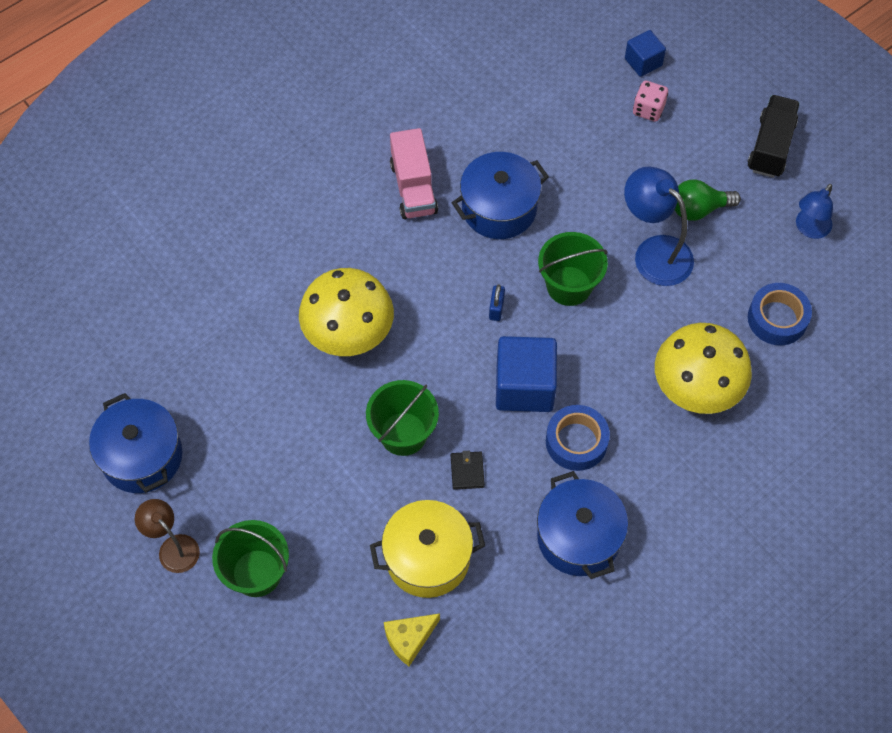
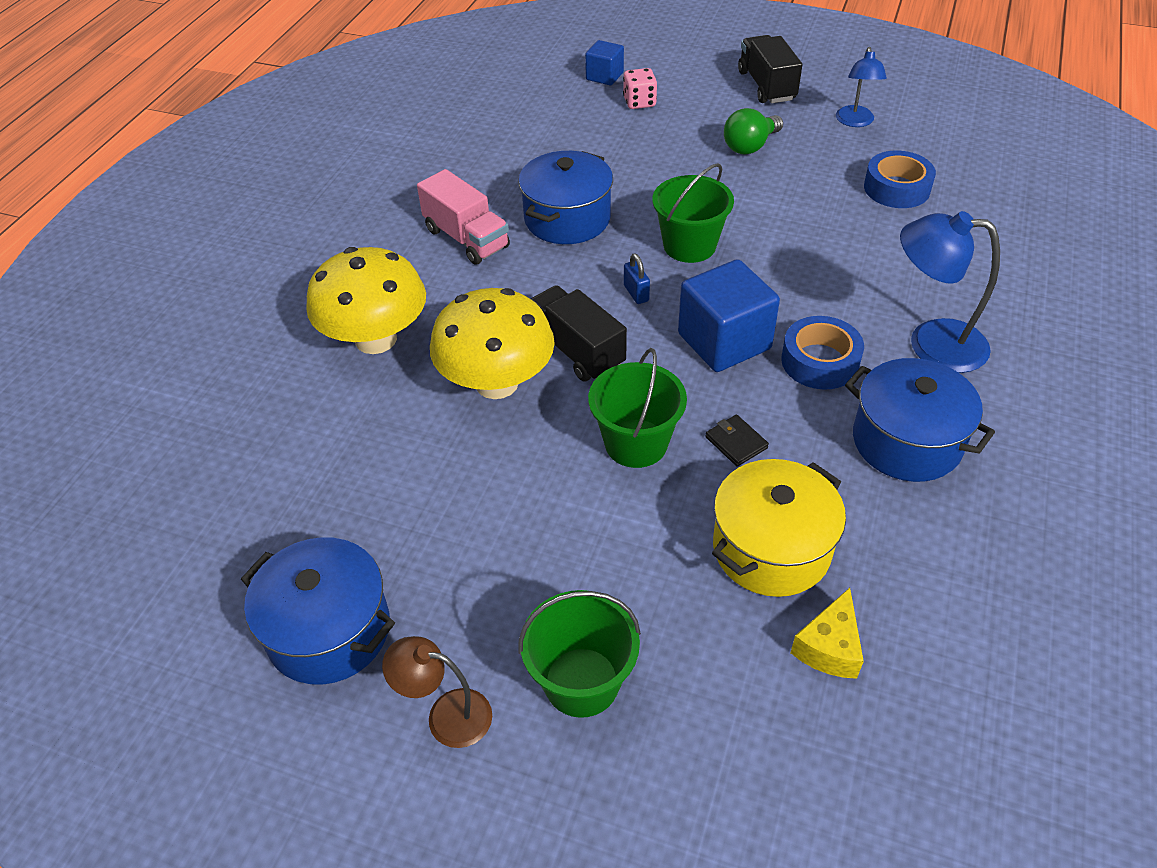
camera: 30 degrees left, 15 degrees down
blue lamp [624,166,694,286] -> blue lamp moved to [900,211,1000,373]
yellow mushroom [655,323,752,414] -> yellow mushroom moved to [306,247,426,354]
none -> black truck [531,285,627,382]

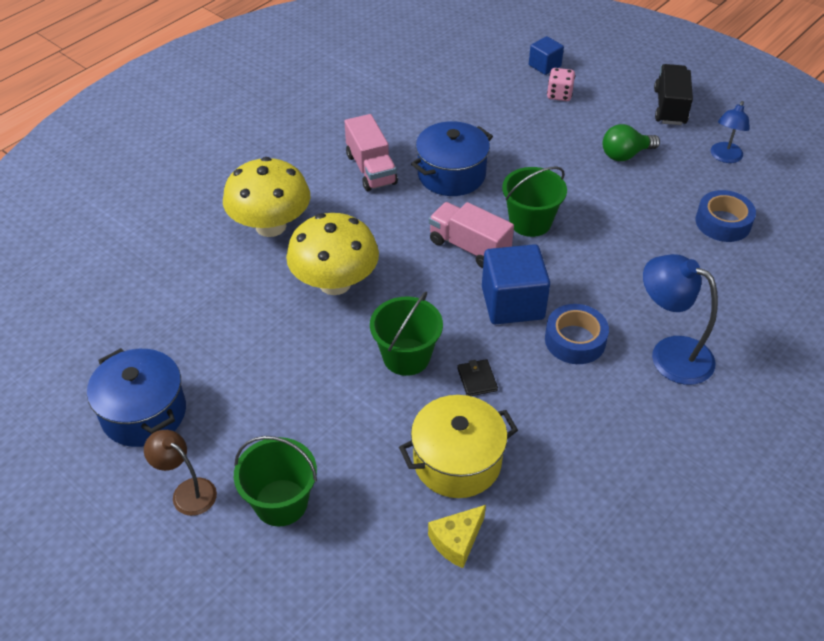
camera: 20 degrees right, 0 degrees up
black truck [531,285,627,382] -> none
blue padlock [624,253,650,304] -> pink truck [429,202,514,268]
blue pot [845,358,995,482] -> none

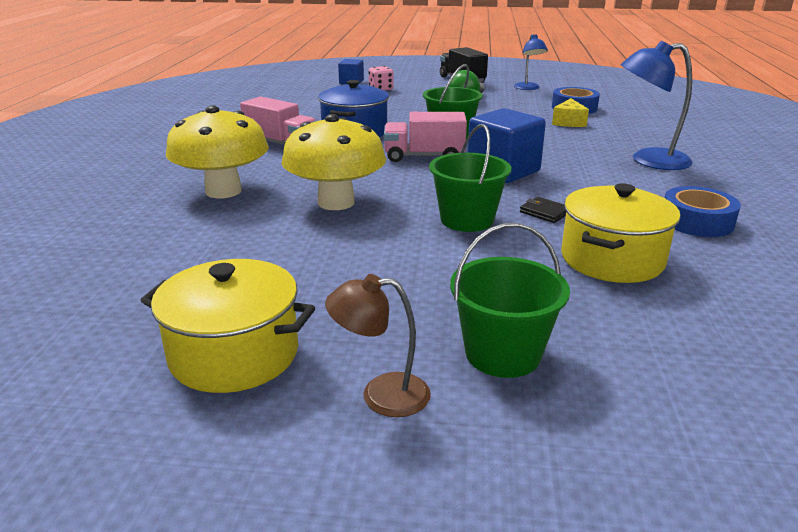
camera: 35 degrees left, 20 degrees down
blue pot [87,348,186,447] -> yellow pot [140,259,315,393]
yellow cheese [428,505,486,568] -> yellow cheese moved to [552,98,589,127]
blue tape [545,304,609,364] -> blue tape moved to [665,186,741,237]

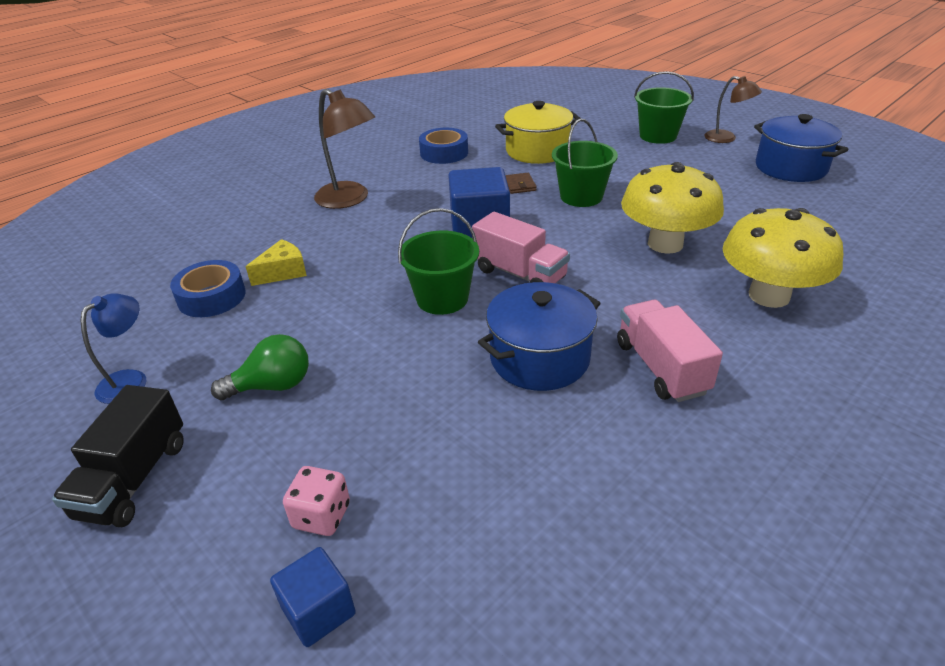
camera: 140 degrees left, 10 degrees up
yellow pot [140,259,315,393] -> blue pot [754,114,849,182]
black wallet [520,197,566,223] -> brown wallet [505,173,537,194]
blue lamp [621,40,693,170] -> brown lamp [314,89,375,209]

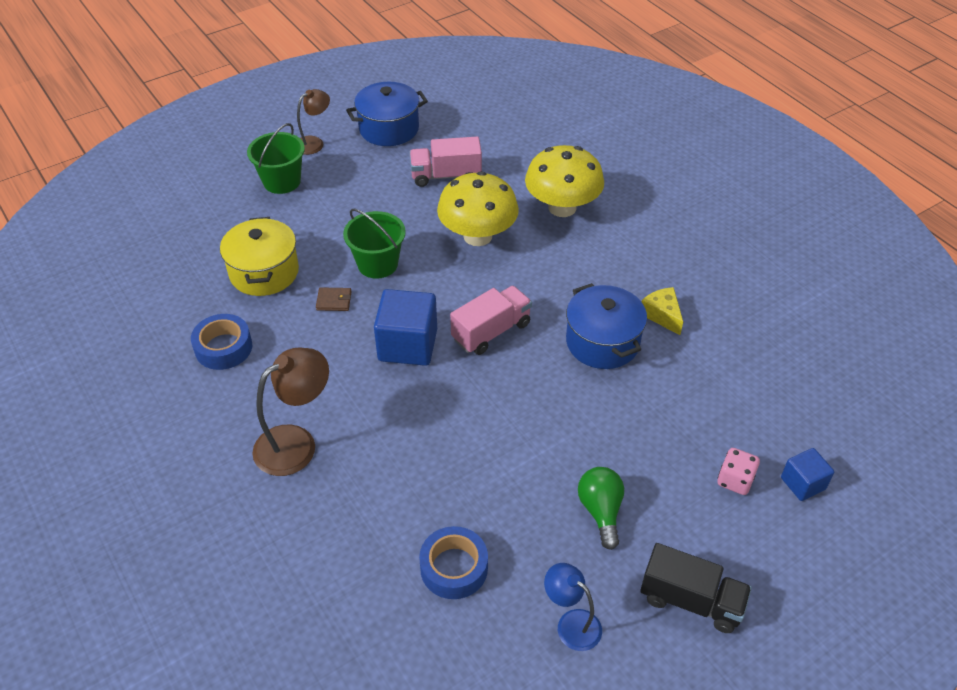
camera: 80 degrees left, 10 degrees up
yellow cheese [246,239,307,286] -> yellow cheese moved to [642,287,683,335]
green bucket [398,208,479,315] -> none
pink truck [617,300,723,402] -> pink truck moved to [409,136,482,187]

